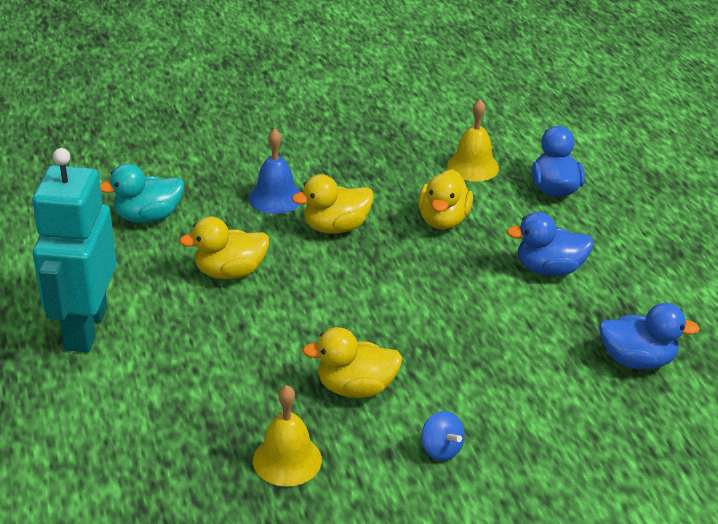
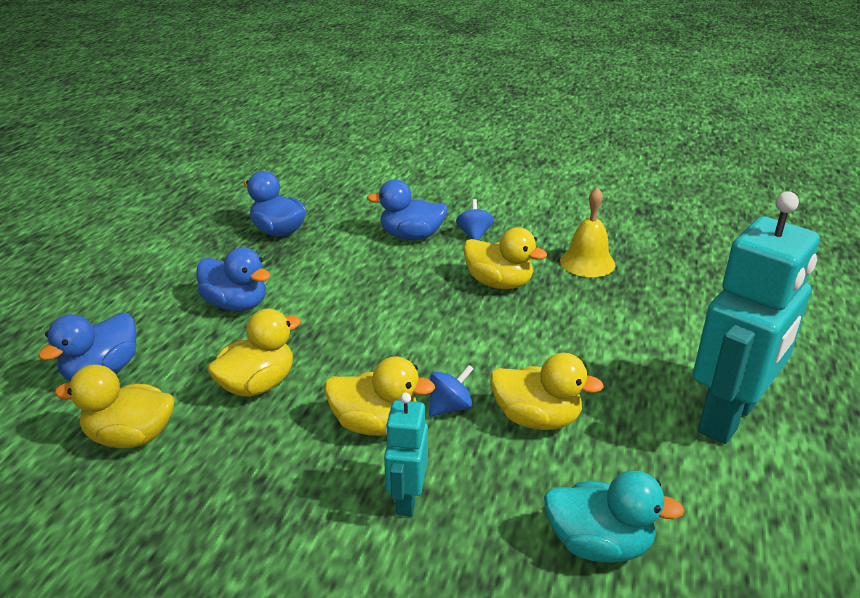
camera: 145 degrees left, 5 degrees down
blue bell [249,129,301,214] -> turquoise robot [384,393,428,517]
yellow bell [447,99,499,182] -> yellow duck [54,364,175,448]
none -> blue duck [367,179,448,240]
none -> blue spinning top [429,365,473,417]

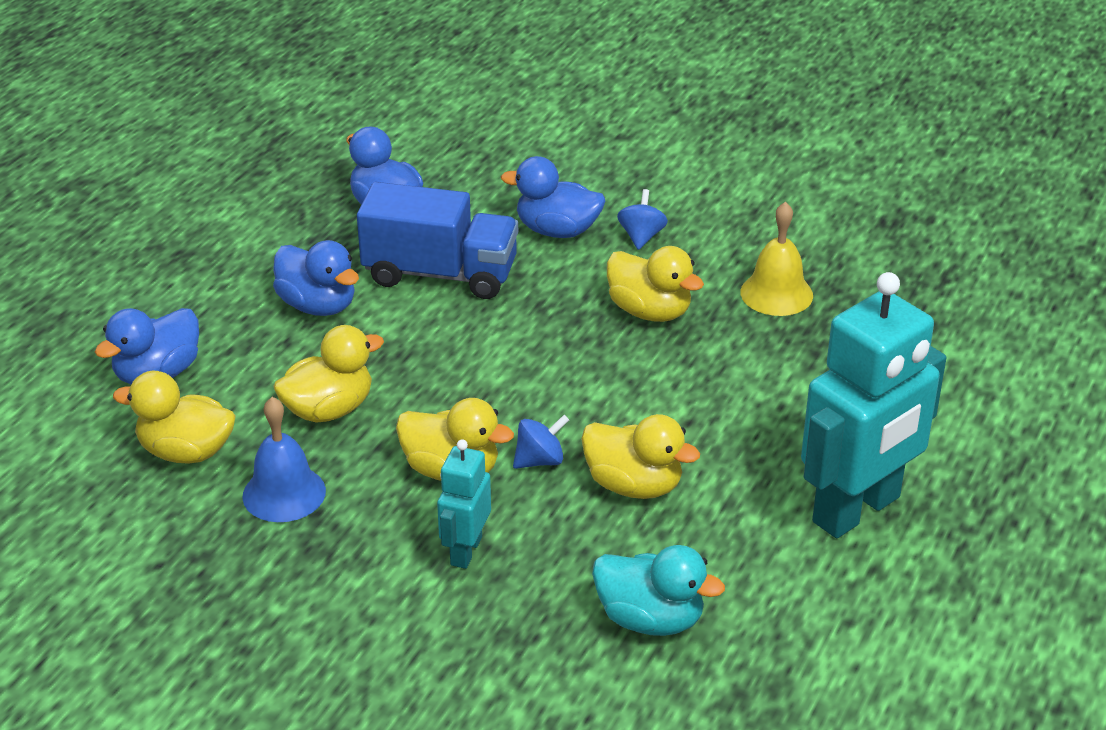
camera: 10 degrees right, 5 degrees up
none -> blue bell [242,397,326,522]
none -> blue truck [357,182,518,299]

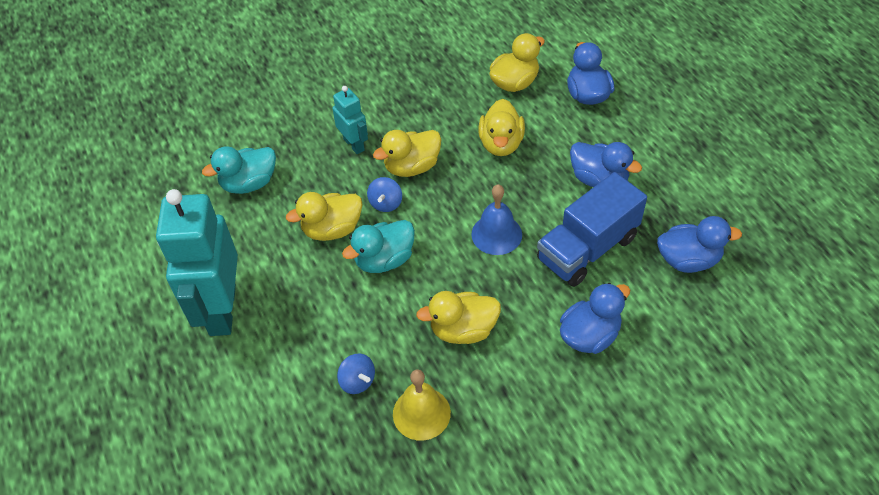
camera: 130 degrees right, 15 degrees up
blue bell [242,397,326,522] -> blue bell moved to [471,185,522,255]
blue duck [273,240,359,316] -> blue duck turned 135 degrees counterclockwise [570,142,642,187]
blue spinning top [617,189,668,250] -> blue spinning top moved to [337,353,375,394]
none -> turquoise duck [342,220,415,273]

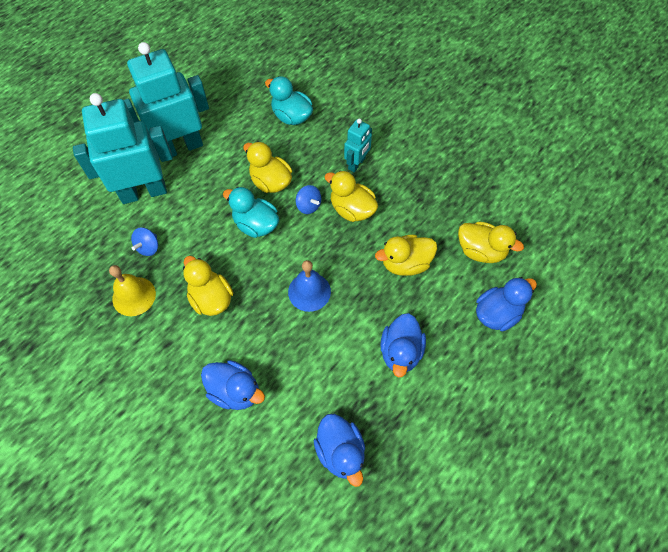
camera: 65 degrees right, 10 degrees up
blue spinning top [367,177,402,212] -> blue spinning top turned 120 degrees counterclockwise [296,185,321,214]
blue truck [537,172,647,287] -> none
none -> turquoise robot [73,93,173,204]

